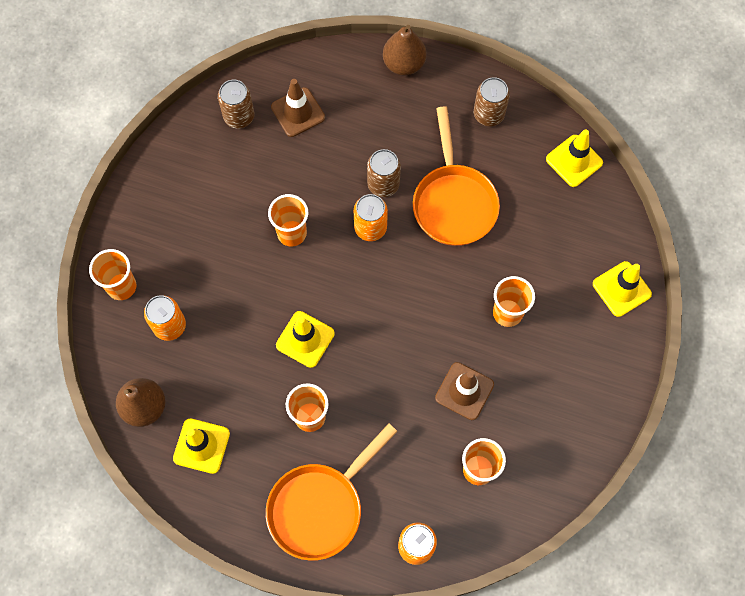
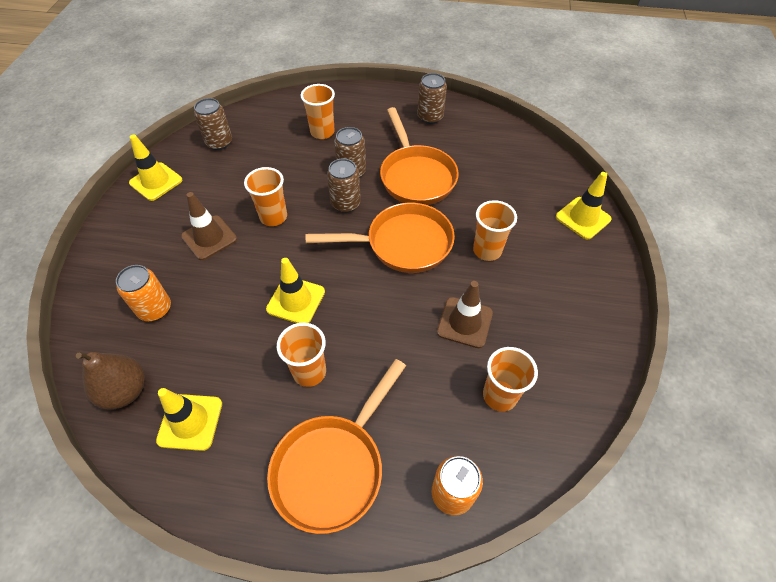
camera: 10 degrees left, 15 degrees down
orange cup [89,249,136,300] -> orange cup moved to [301,84,335,139]
brown traffic cone [271,79,325,137] -> brown traffic cone moved to [181,192,237,260]
orange can [354,194,388,241] -> brown can [327,158,361,213]
brown pear [383,25,427,75] -> none
yellow traffic cone [546,129,603,187] -> yellow traffic cone moved to [129,134,182,201]
none -> orange pan [306,203,455,273]

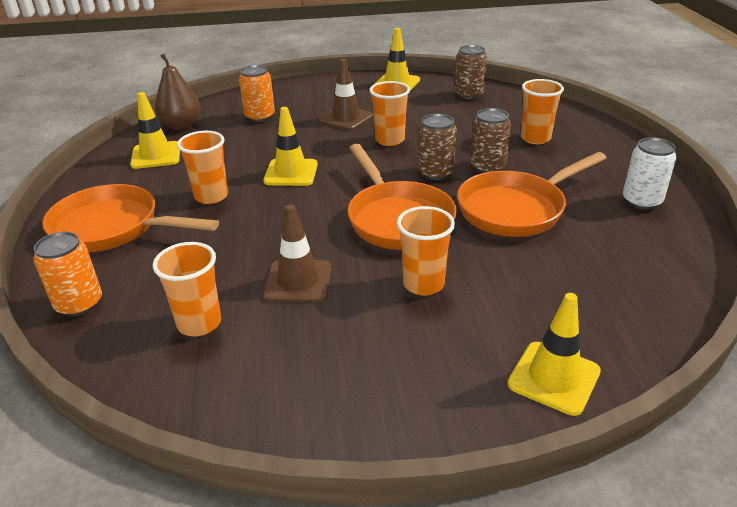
camera: 75 degrees right, 20 degrees down
brown can [417,73,447,124] -> white can [623,137,677,210]

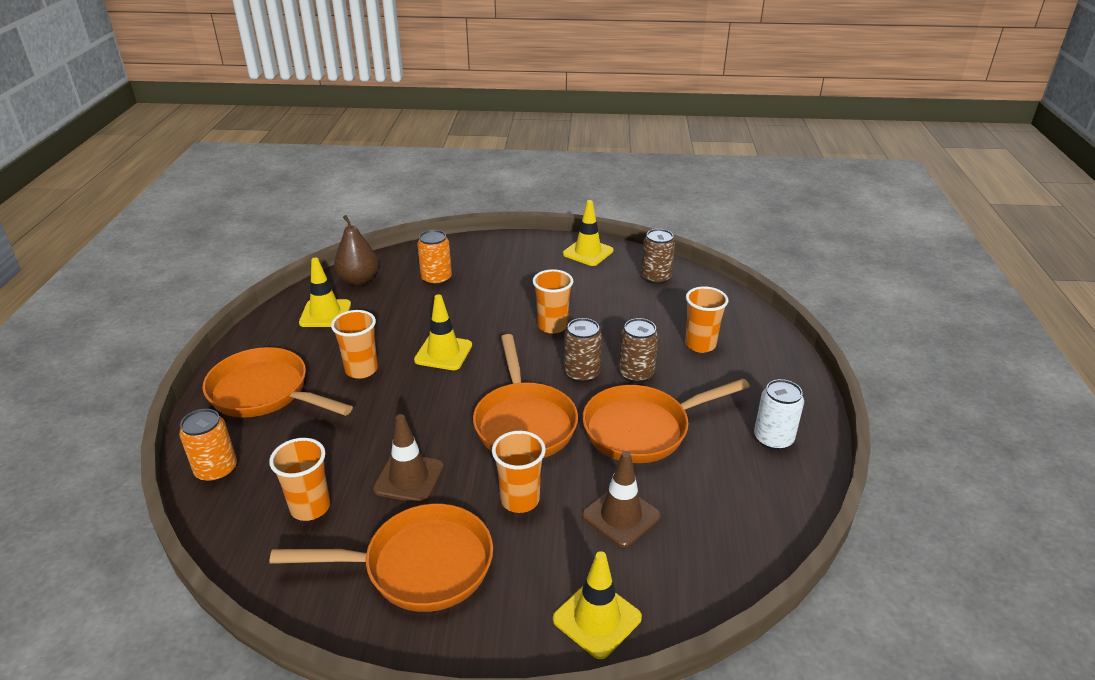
camera: 10 degrees right, 0 degrees up
brown traffic cone [319,59,373,131] -> brown traffic cone moved to [582,451,661,548]
none -> orange pan [270,504,493,612]

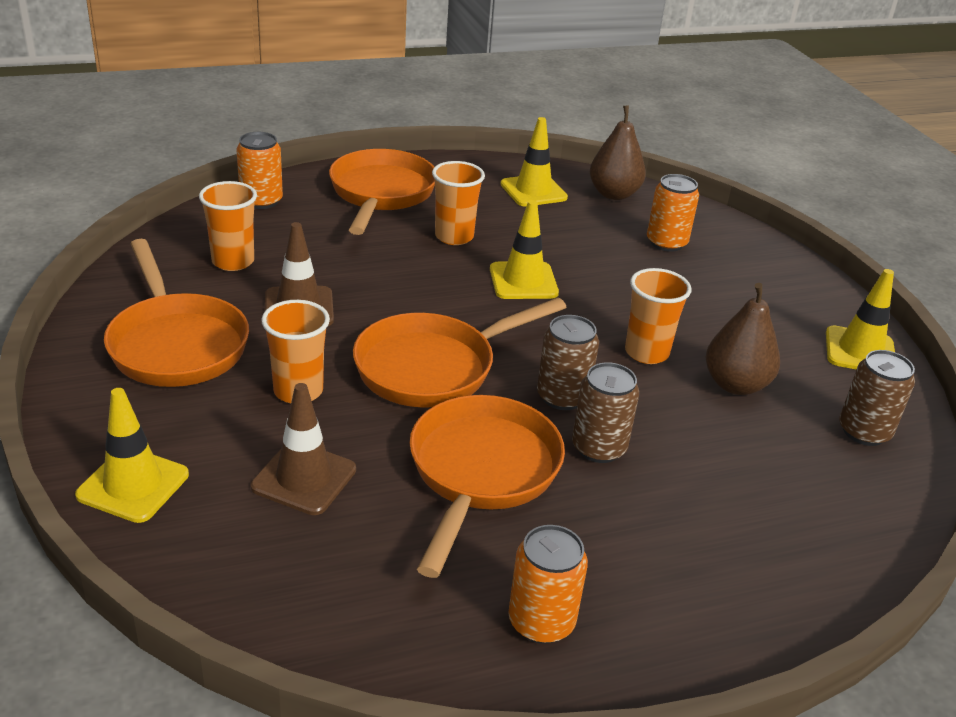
camera: 65 degrees right, 0 degrees up
orange pan [582,378,750,463] -> orange pan turned 60 degrees clockwise [410,395,565,578]
orange cup [685,286,728,353] -> none
white can [754,379,804,450] -> orange can [508,525,588,644]
none -> brown pear [706,283,780,395]

